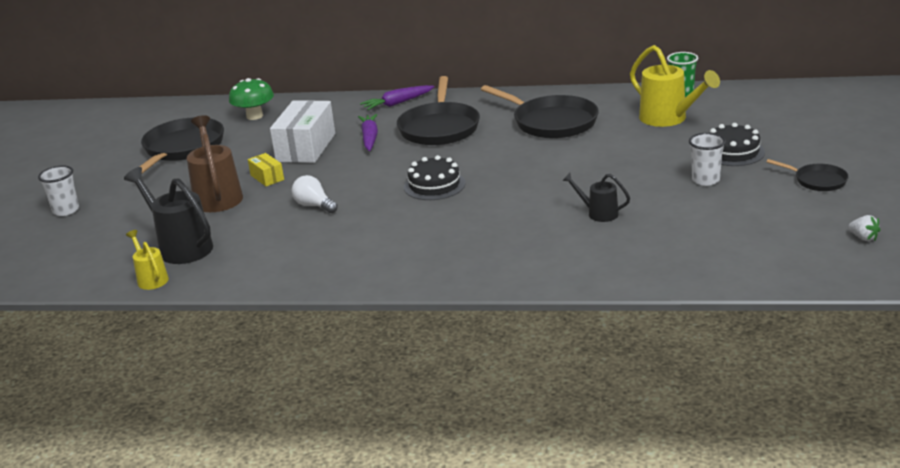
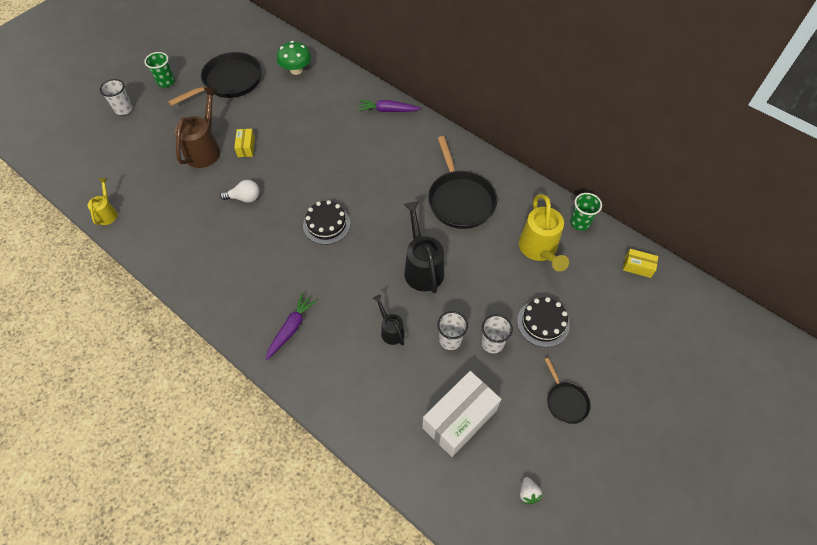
camera: 30 degrees right, 30 degrees up
black watering can [124,167,213,264] -> black watering can moved to [403,201,444,293]
white box [270,100,335,163] -> white box moved to [422,371,501,457]
white light bulb [292,175,338,213] -> white light bulb turned 105 degrees clockwise [220,180,260,203]
purple carrot [358,114,378,151] -> purple carrot moved to [266,293,317,360]
black pan [397,76,480,145] -> none
none -> green cup [144,52,175,87]
none -> white cup [437,311,468,350]
none -> yellow box [623,249,658,278]

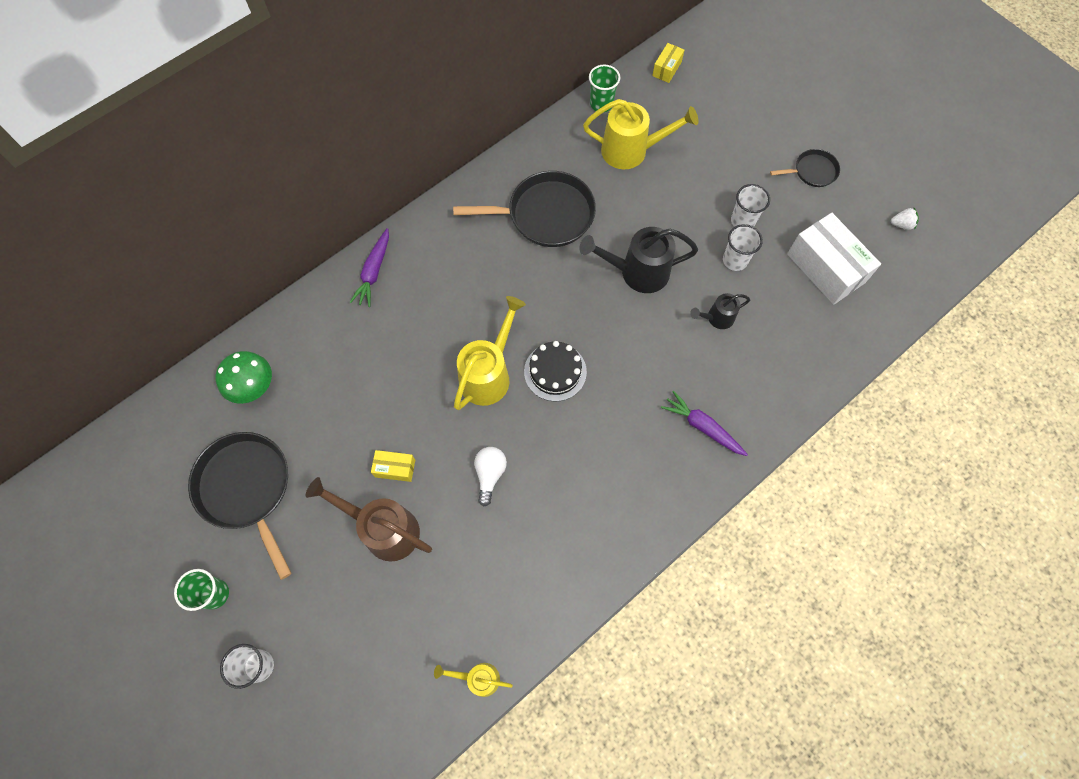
camera: 80 degrees left, 10 degrees up
black cake [517,297,570,347] -> none
none -> yellow watering can [454,296,526,410]

